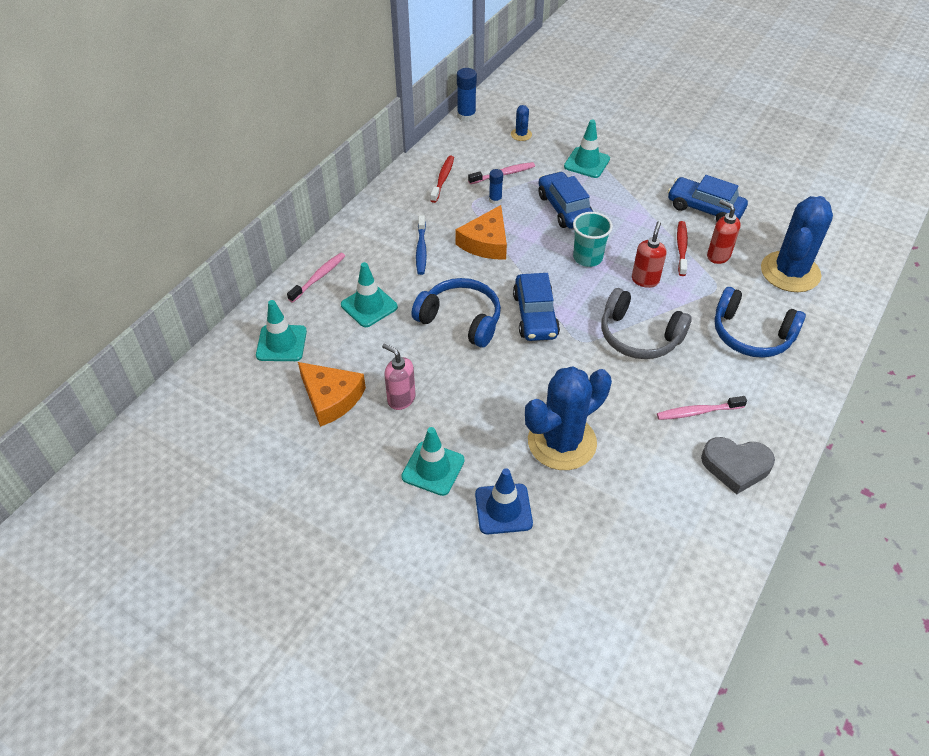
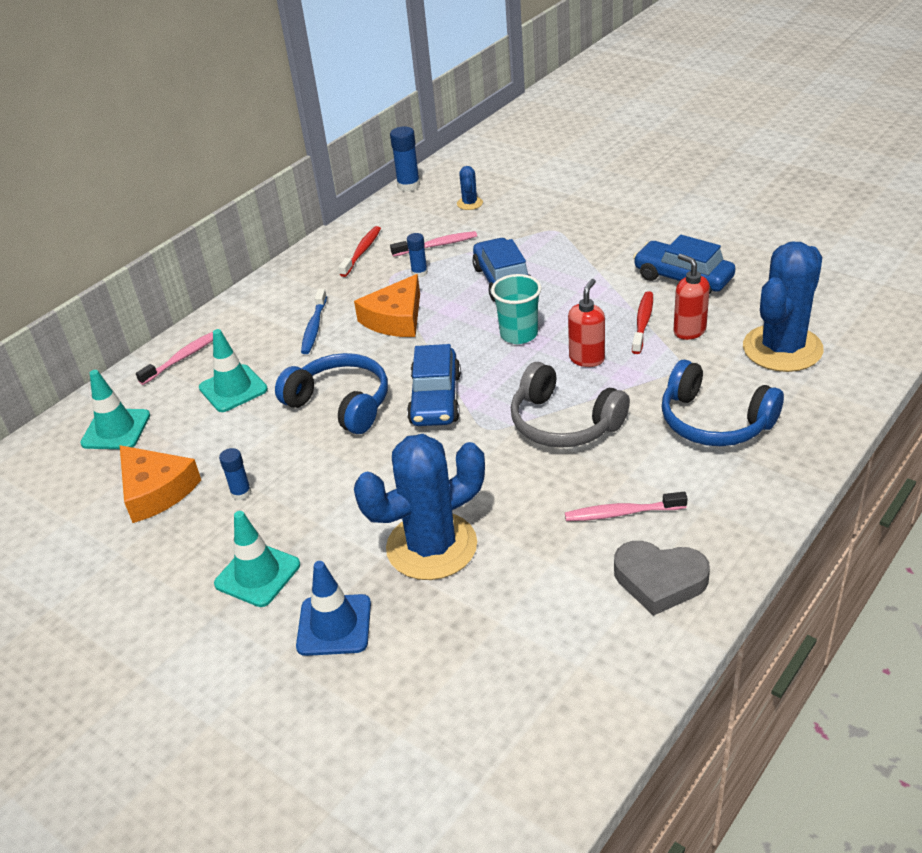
camera: 10 degrees right, 10 degrees down
pink soap dispenser [382,343,415,410] -> blue glue stick [219,448,252,500]
turquoise traffic cone [564,120,610,178] -> none

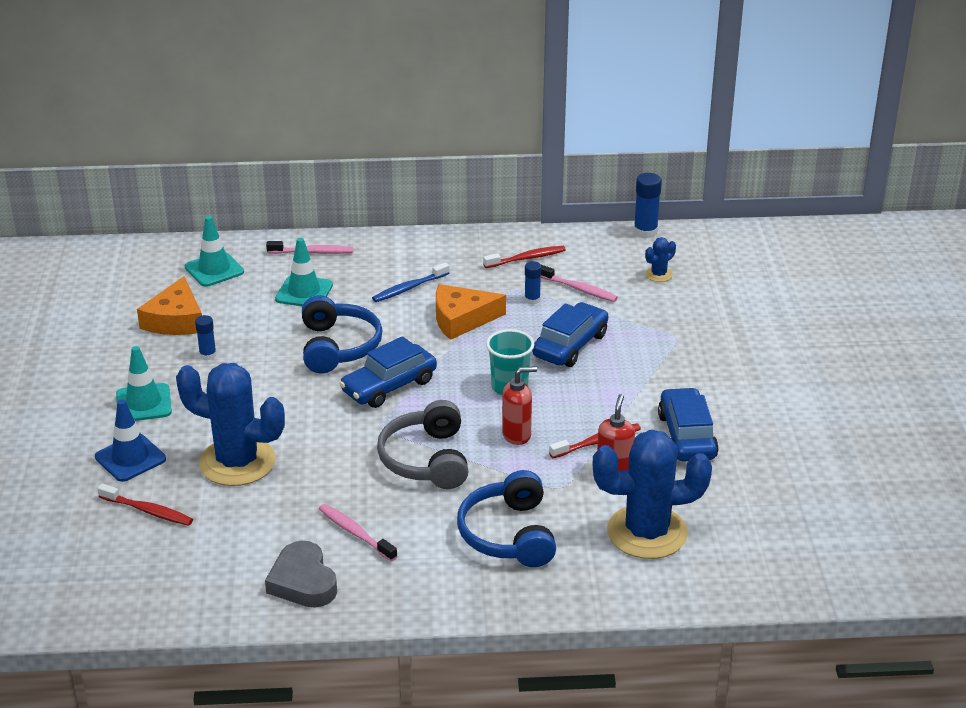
camera: 45 degrees right, 5 degrees down
none -> red toothbrush [98,483,193,526]

